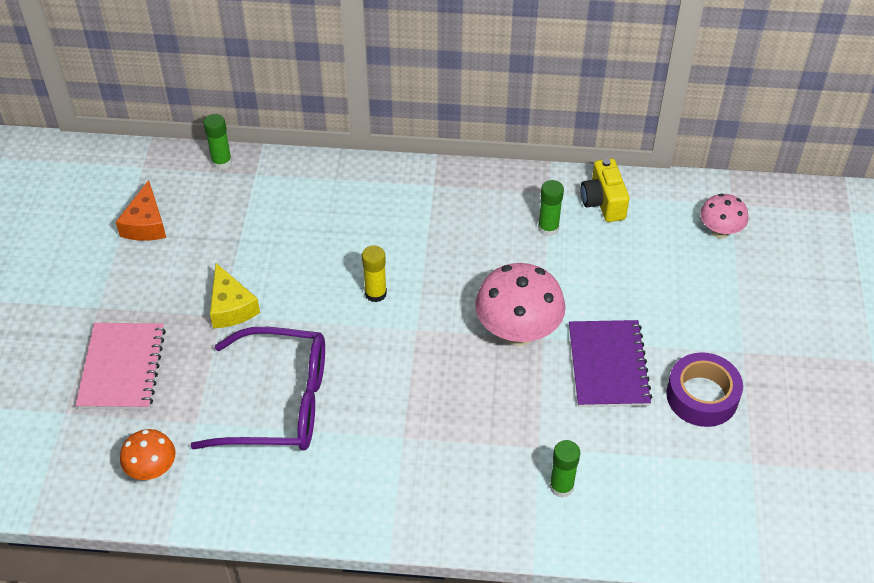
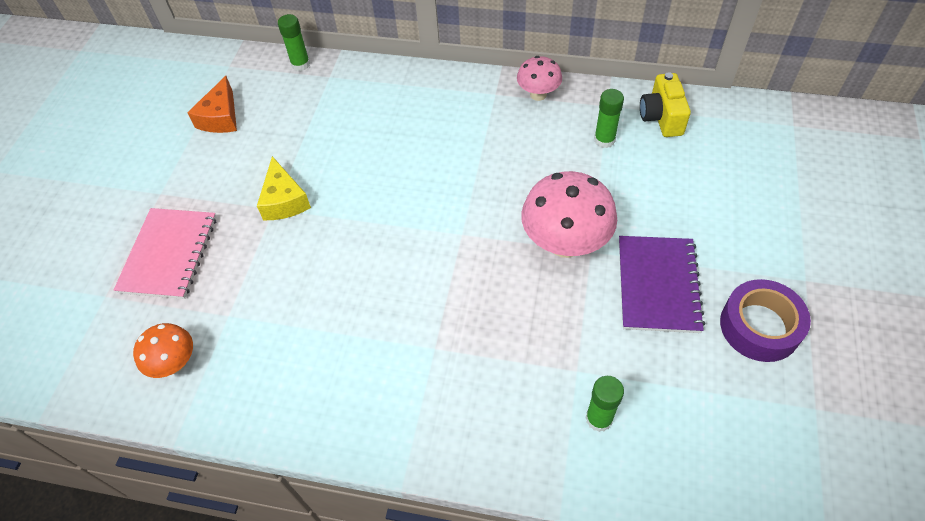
camera: 10 degrees right, 5 degrees up
purple glasses [190,327,325,450] -> none
yellow glue stick [362,245,387,303] -> none
pink mushroom [700,194,748,239] -> pink mushroom moved to [517,56,562,101]

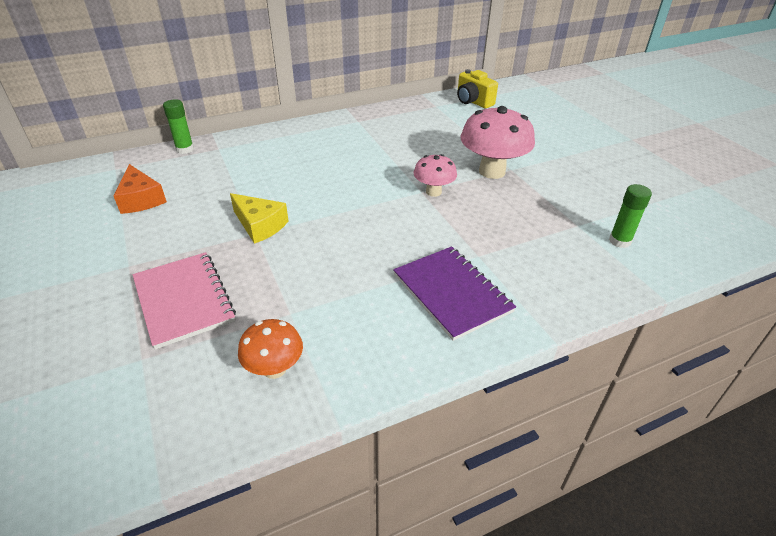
camera: 40 degrees left, 15 degrees down
pink mushroom [517,56,562,101] -> pink mushroom moved to [413,154,457,197]
green glue stick [594,89,624,148] -> none
purple notebook [619,236,705,333] -> purple notebook moved to [393,246,516,341]
purple tape [720,279,811,362] -> none

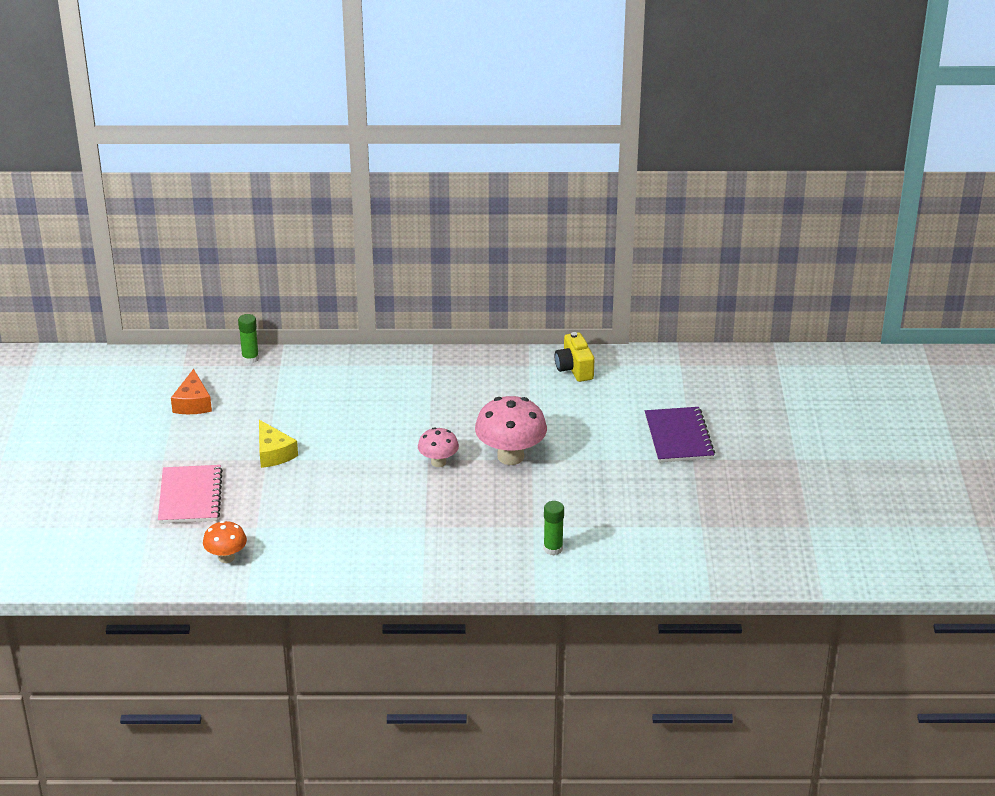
camera: 25 degrees right, 5 degrees down
purple notebook [393,246,516,341] -> purple notebook moved to [645,407,715,462]

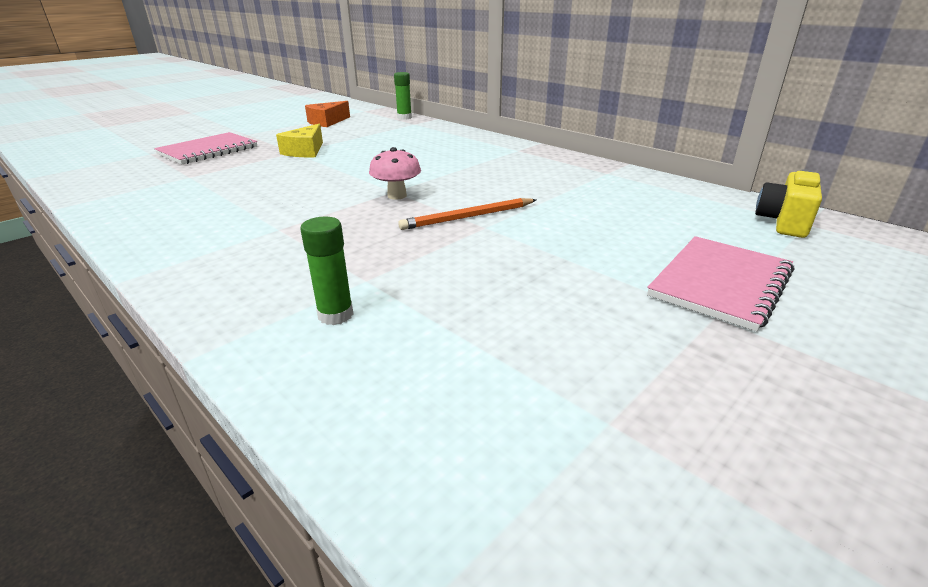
camera: 45 degrees right, 5 degrees down
orange mushroom [203,521,247,563] -> none
pink mushroom [475,396,547,465] -> orange pencil [398,198,536,230]
yellow camera [555,332,594,382] -> yellow camera moved to [755,169,822,238]
purple notebook [645,407,715,462] -> pink notebook [647,236,794,331]

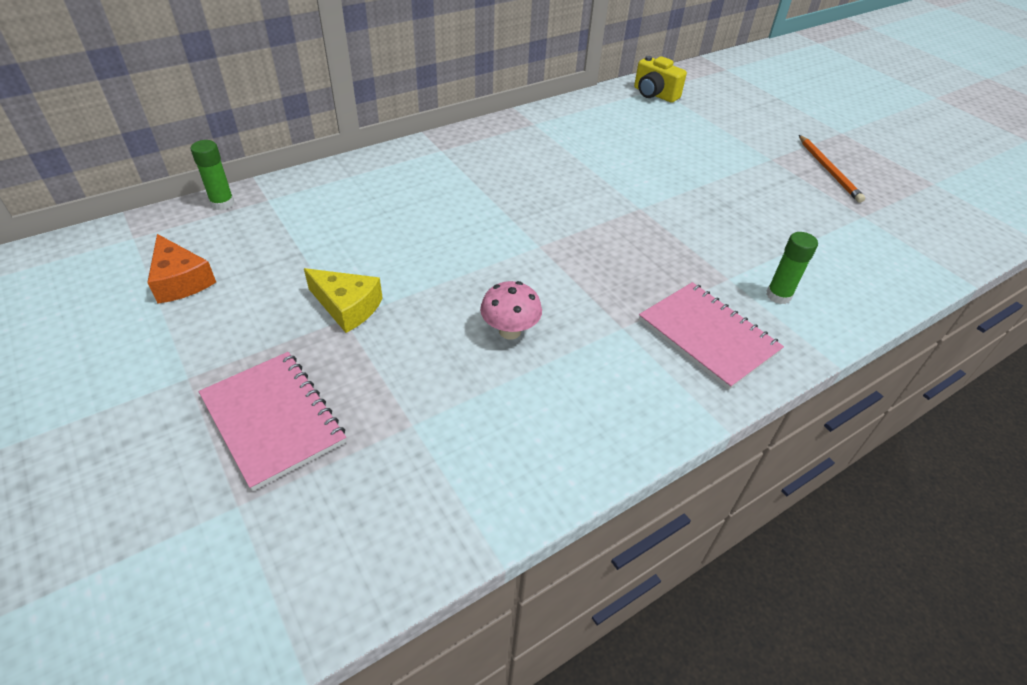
camera: 80 degrees left, 15 degrees up
pink mushroom [369,147,421,200] -> pink mushroom moved to [480,281,542,340]
orange pencil [398,198,536,230] -> orange pencil moved to [799,135,865,203]
pink notebook [647,236,794,331] -> pink notebook moved to [639,282,784,390]

